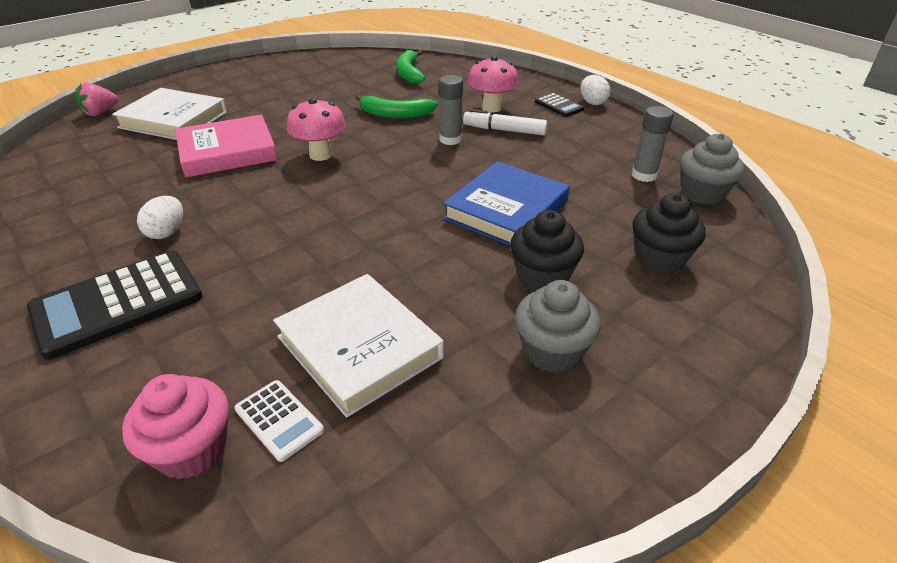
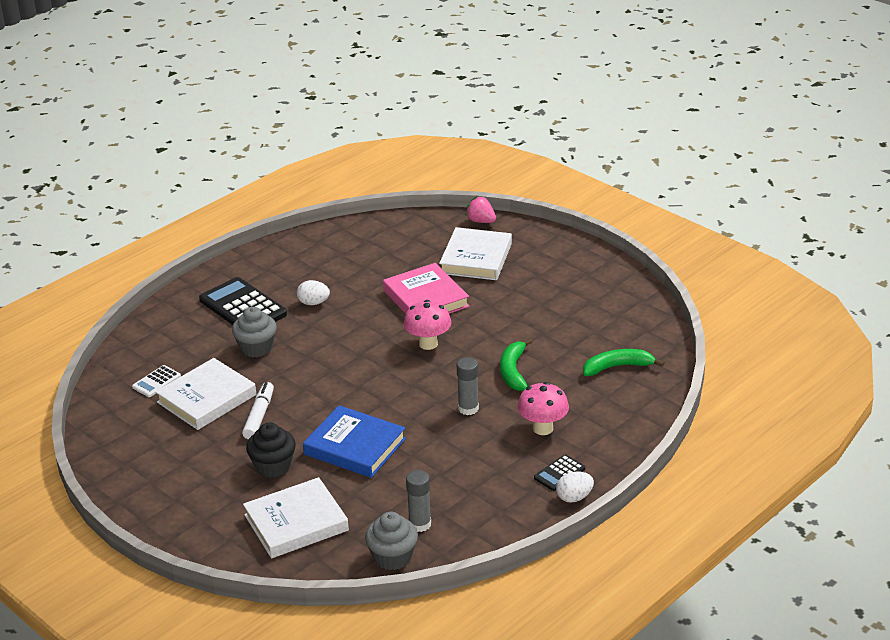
camera: 85 degrees right, 5 degrees down
pink cupcake [122,374,229,479] -> none
white marker [463,109,548,135] -> white marker moved to [242,382,274,439]
grey cupcake [515,280,601,373] -> grey cupcake moved to [232,307,277,357]
black cupcake [632,193,706,274] -> white book [243,477,349,558]

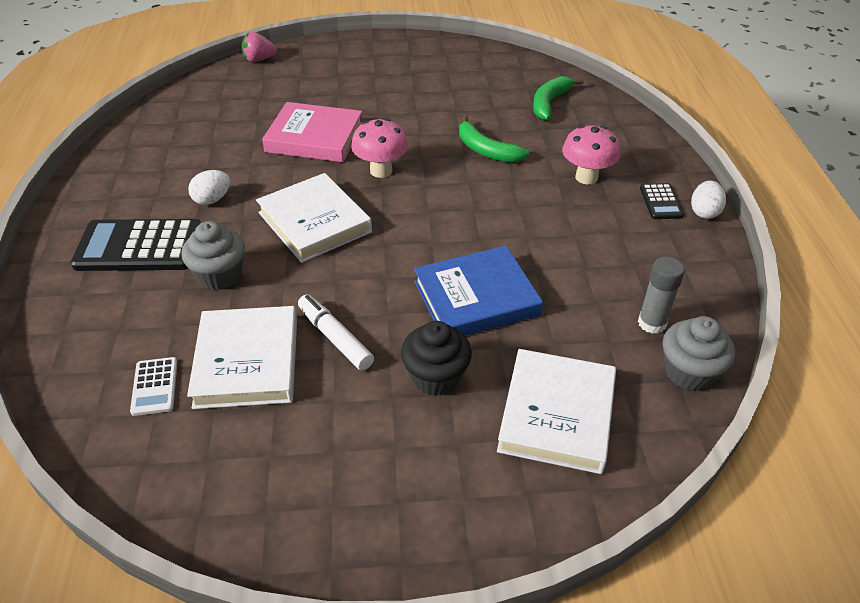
camera: 50 degrees left, 10 degrees up
white book [439,227,512,280] -> white book moved to [256,173,372,263]
grey glue stick [457,357,479,415] -> none

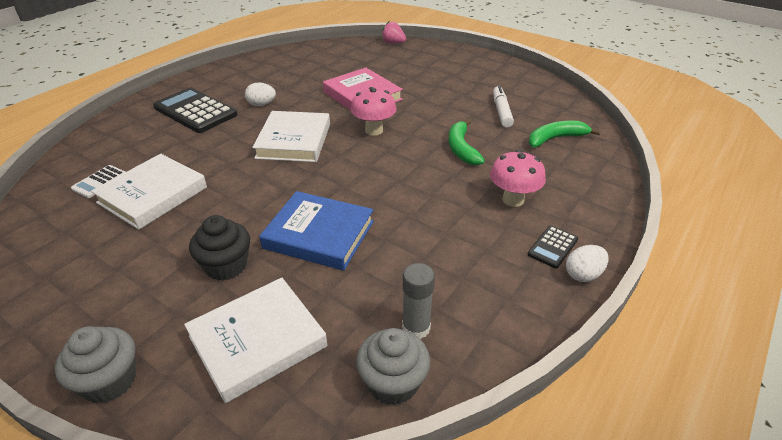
camera: 40 degrees right, 5 degrees down
grey cupcake [181,221,245,290] -> grey cupcake moved to [55,326,136,403]
white marker [298,295,374,370] -> white marker moved to [493,85,514,128]

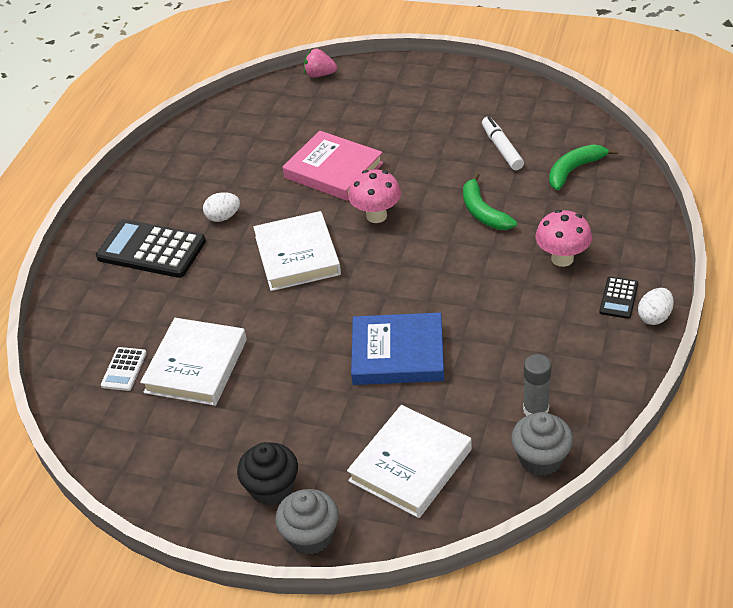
camera: 15 degrees left, 5 degrees up
black cupcake [189,215,250,281] -> black cupcake moved to [237,442,298,506]

